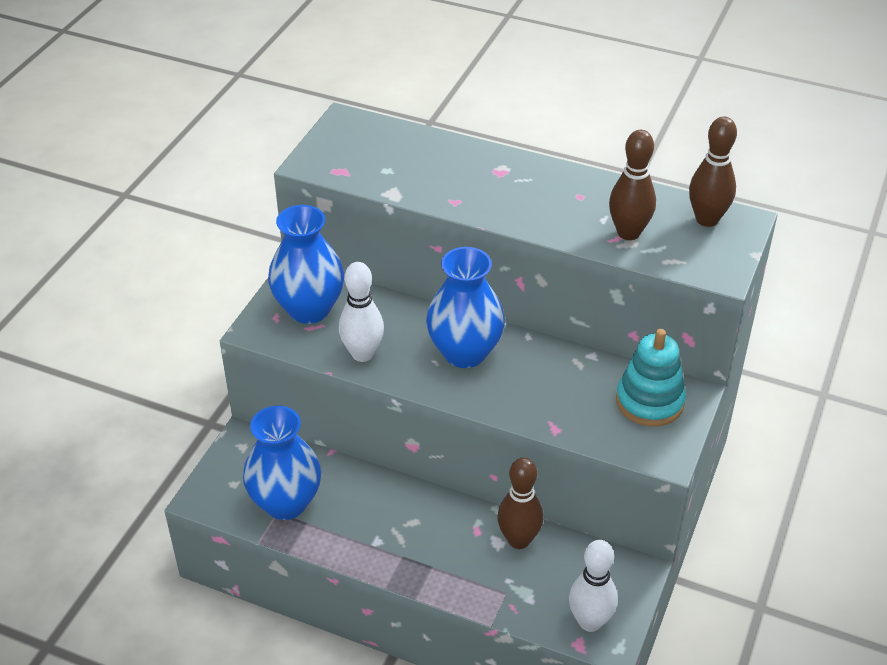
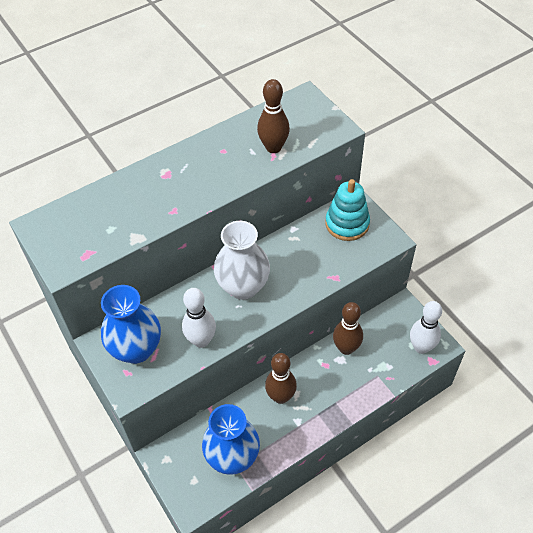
camera: 55 degrees left, 10 degrees up
blue vase [426,247,505,368] -> white vase [214,221,270,300]
brown bowling pin [689,117,737,227] -> brown bowling pin moved to [265,353,297,404]

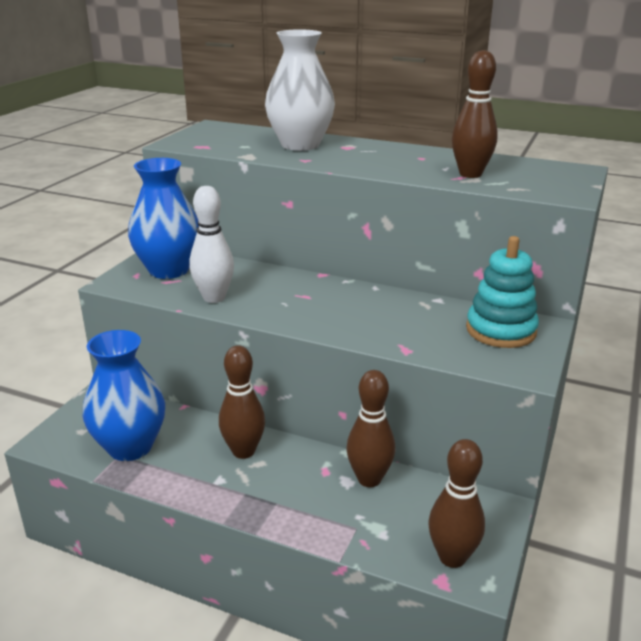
camera: 55 degrees right, 25 degrees down
white vase [214,221,270,300] -> white vase moved to [265,29,335,151]
white bowling pin [410,301,442,354] -> brown bowling pin [428,439,485,568]

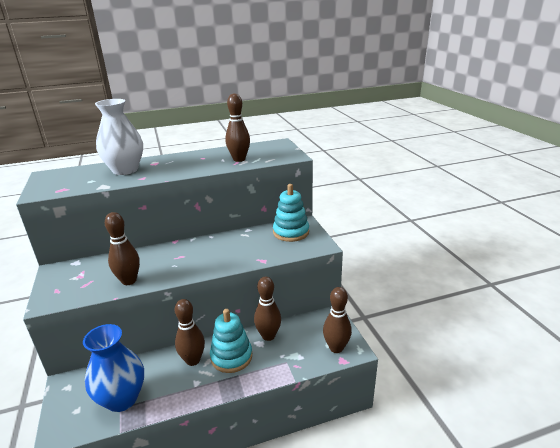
camera: 40 degrees left, 0 degrees up
blue vase [128,158,199,279] -> none
white bowling pin [189,186,234,303] -> brown bowling pin [105,212,140,285]
none -> turquoise stacking toy [210,309,252,373]

